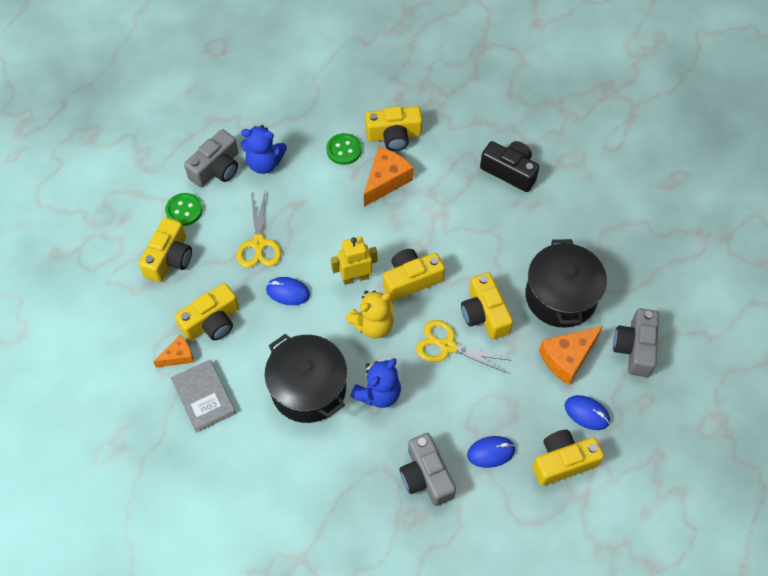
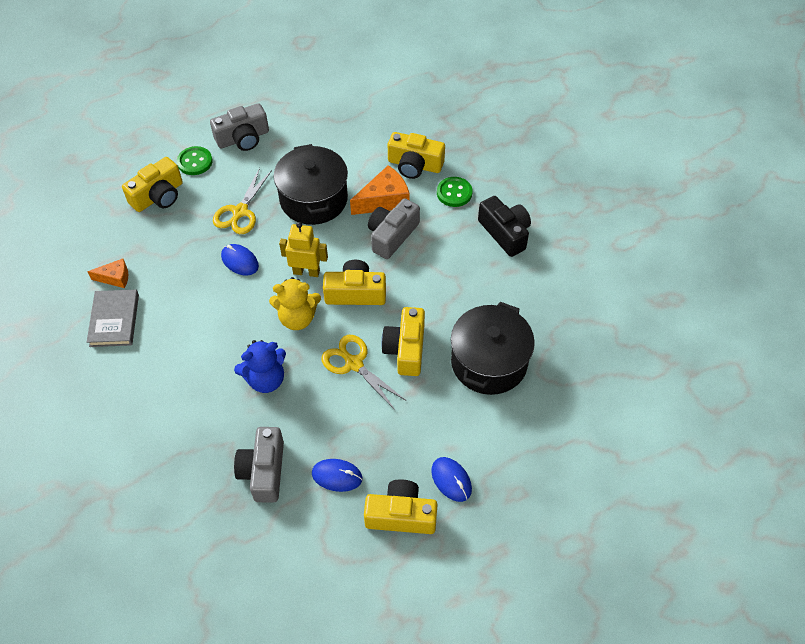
camera: 25 degrees right, 5 degrees down
yellow camera [175,283,239,341] -> none
blue teddy bear [241,125,287,174] -> none
black pot [265,334,347,423] -> black pot moved to [274,144,348,225]
green button [326,133,362,165] -> green button moved to [437,177,473,207]
orange cheese [539,326,603,385] -> none
grey camera [613,308,659,377] -> grey camera moved to [368,198,420,259]

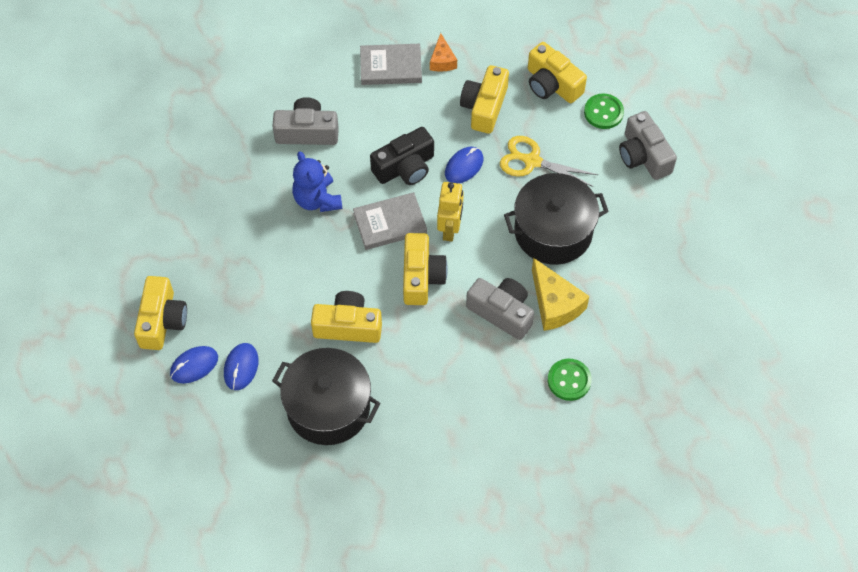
camera: 90 degrees right, 5 degrees up
grey camera [234,427,284,503] -> grey camera moved to [272,97,339,145]
yellow teddy bear [269,277,321,330] -> grey book [353,192,427,250]
blue mouse [312,459,362,492] -> blue mouse moved to [224,343,258,390]
yellow scissors [322,335,405,410] -> none
orange cheese [350,165,410,215] -> yellow cheese [532,258,589,331]
yellow camera [388,132,445,179] -> yellow camera moved to [460,65,509,134]
black camera [478,196,531,257] -> black camera moved to [370,127,434,185]

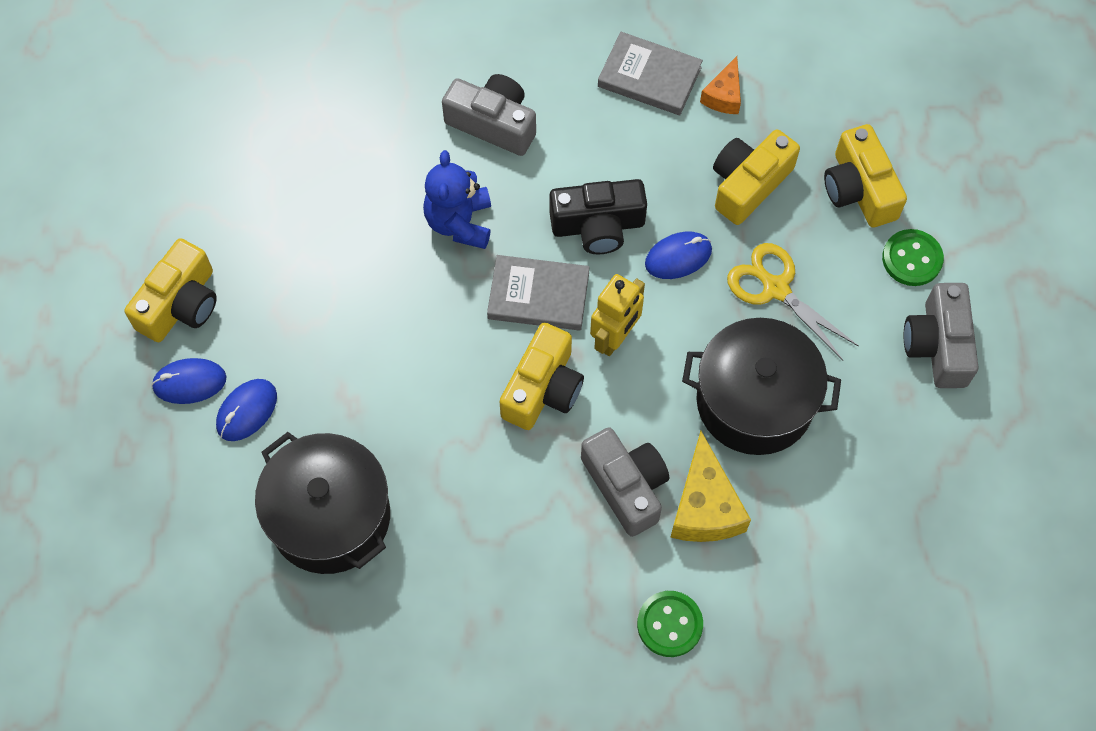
camera: 25 degrees right, 5 degrees up
yellow camera [311,291,382,343] -> none

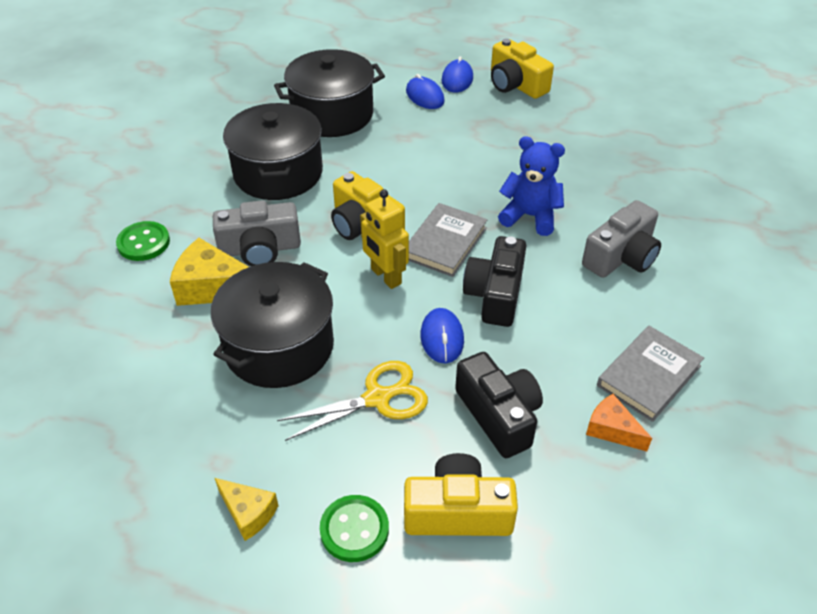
camera: 110 degrees right, 20 degrees down
yellow camera [713,129,800,225] -> black camera [455,352,543,458]
grey camera [904,283,979,388] -> yellow cheese [215,478,278,541]
none -> black pot [223,103,323,200]

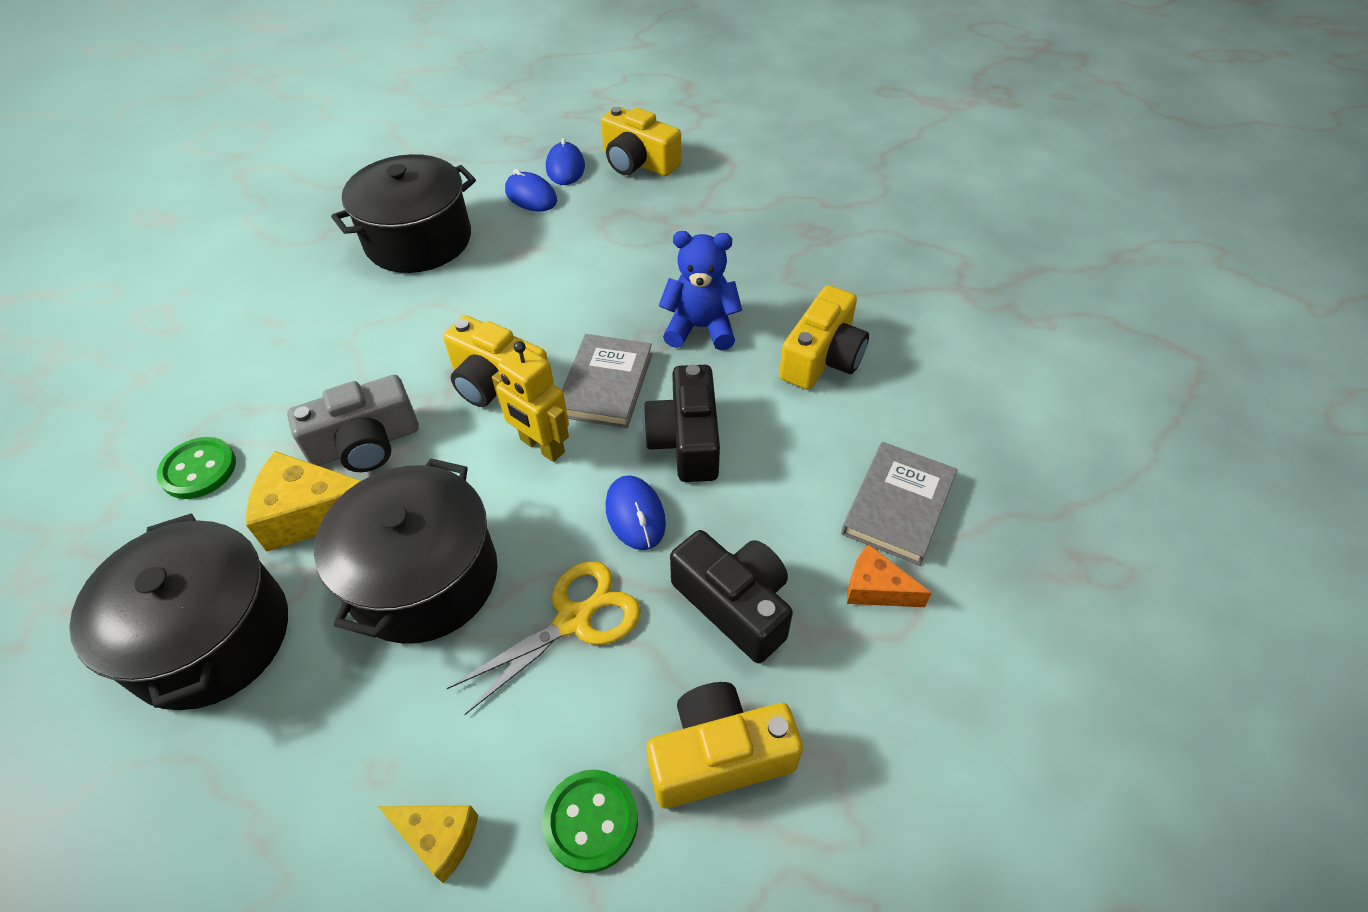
camera: 15 degrees left, 5 degrees up
black pot [223,103,323,200] -> black pot moved to [69,514,288,710]
grey camera [582,200,661,278] -> yellow camera [779,285,869,390]

